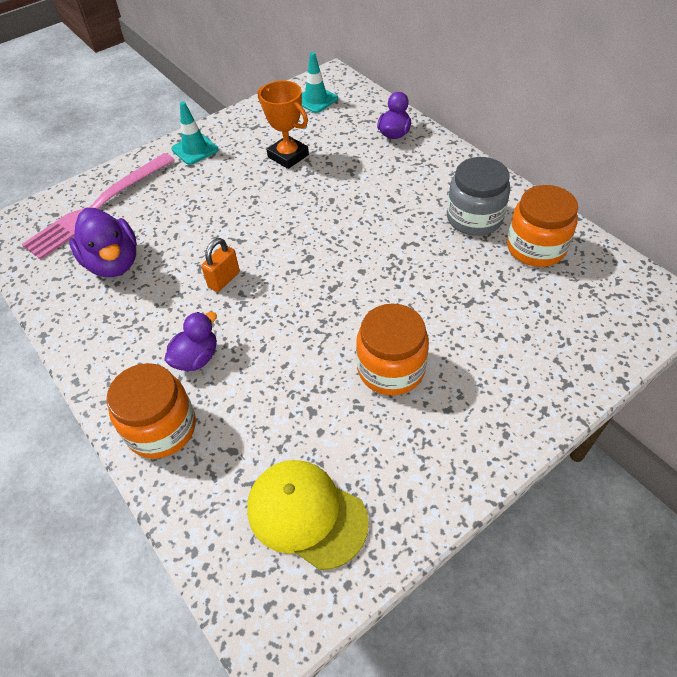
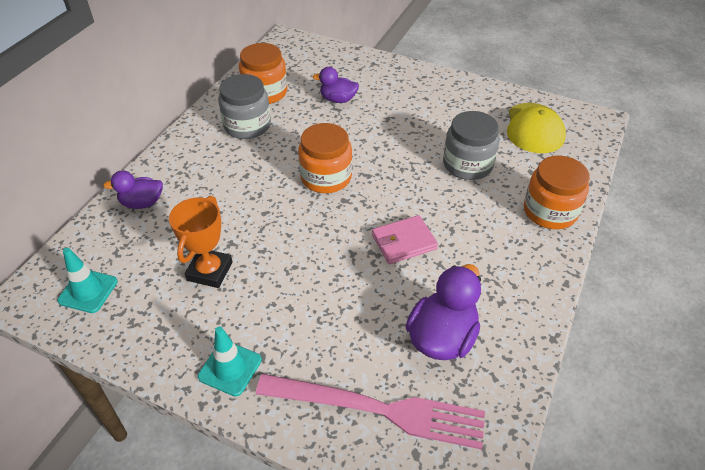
camera: 120 degrees left, 5 degrees down
purple duck [164,312,217,371] -> purple duck moved to [312,67,359,103]
orange padlock [201,238,240,292] -> pink wallet [372,215,438,264]
orange jar [356,303,429,396] -> orange jar moved to [298,123,352,193]
none -> grey jar [443,111,500,180]

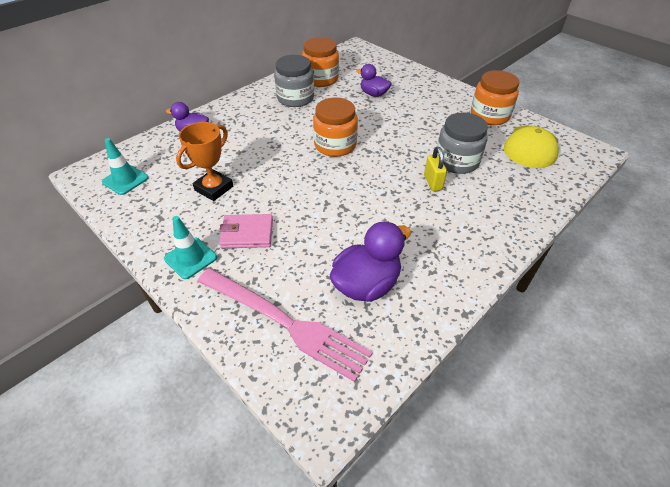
camera: 20 degrees right, 0 degrees up
pink wallet [372,215,438,264] -> pink wallet moved to [219,214,273,248]
orange jar [524,156,590,229] -> orange jar moved to [471,70,519,125]
none -> yellow padlock [424,147,447,191]

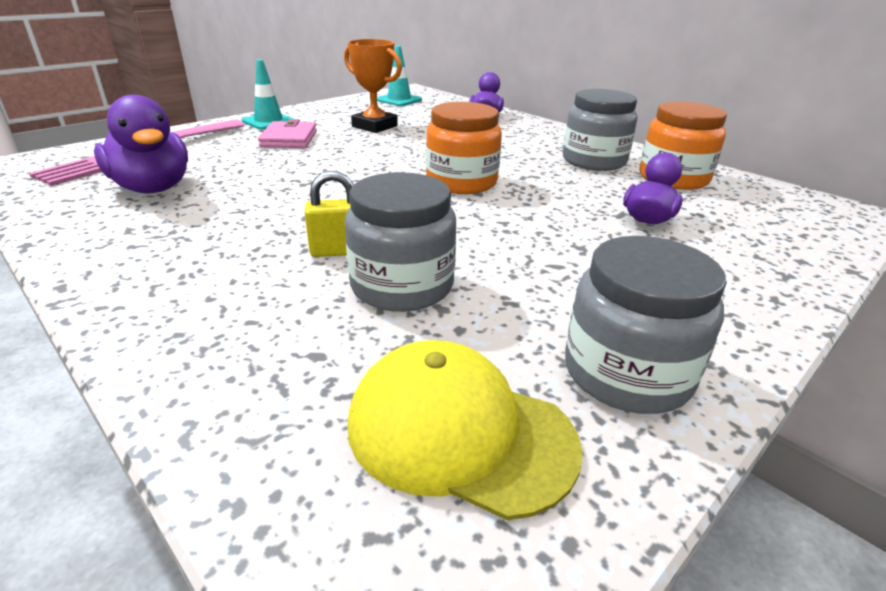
camera: 90 degrees right, 15 degrees down
orange jar [471,70,519,125] -> grey jar [565,236,727,414]

